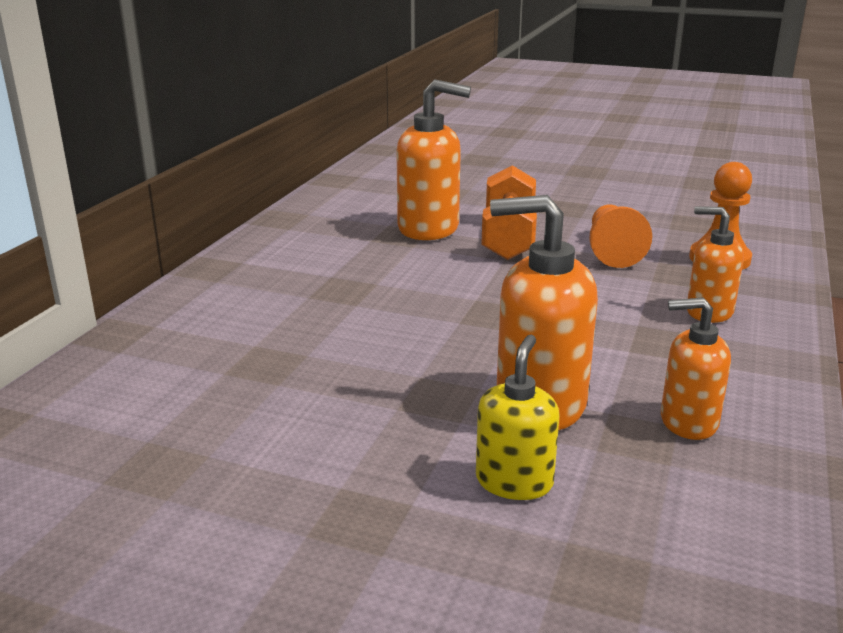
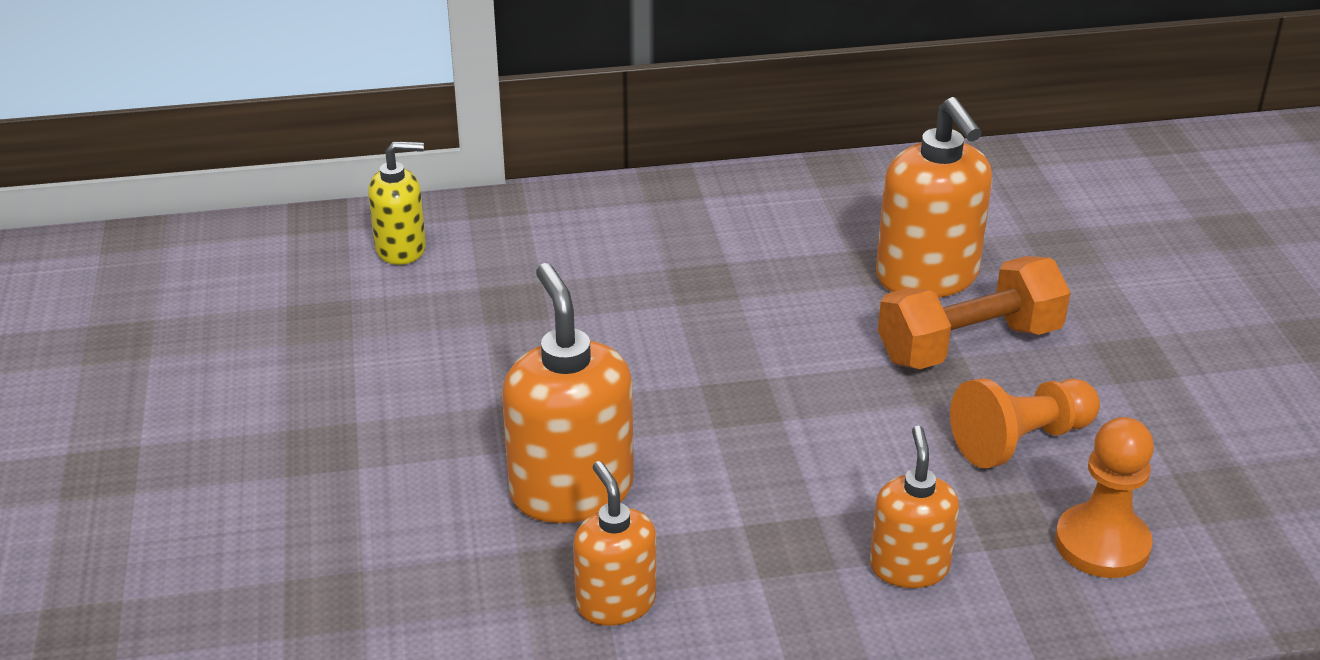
camera: 60 degrees right, 10 degrees up
yellow soap dispenser [476,335,560,500] -> yellow soap dispenser moved to [368,141,426,265]

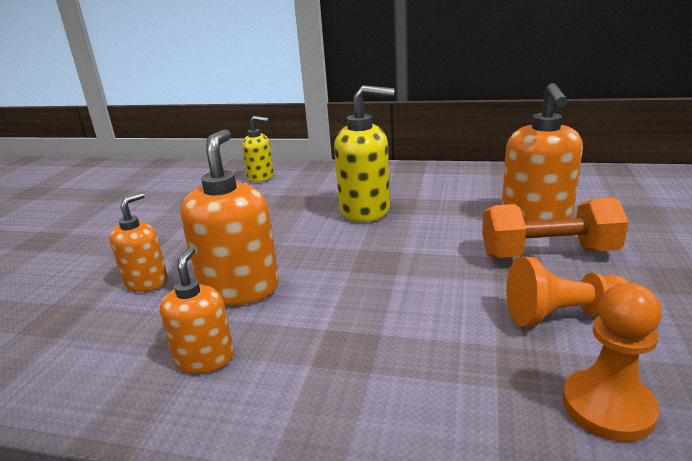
camera: 25 degrees right, 10 degrees down
orange soap dispenser [870,426,959,588] -> orange soap dispenser moved to [110,192,168,292]
none -> yellow soap dispenser [334,85,394,222]

